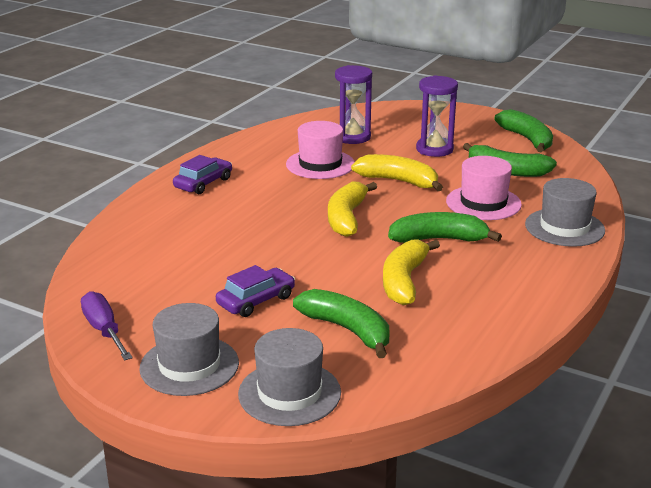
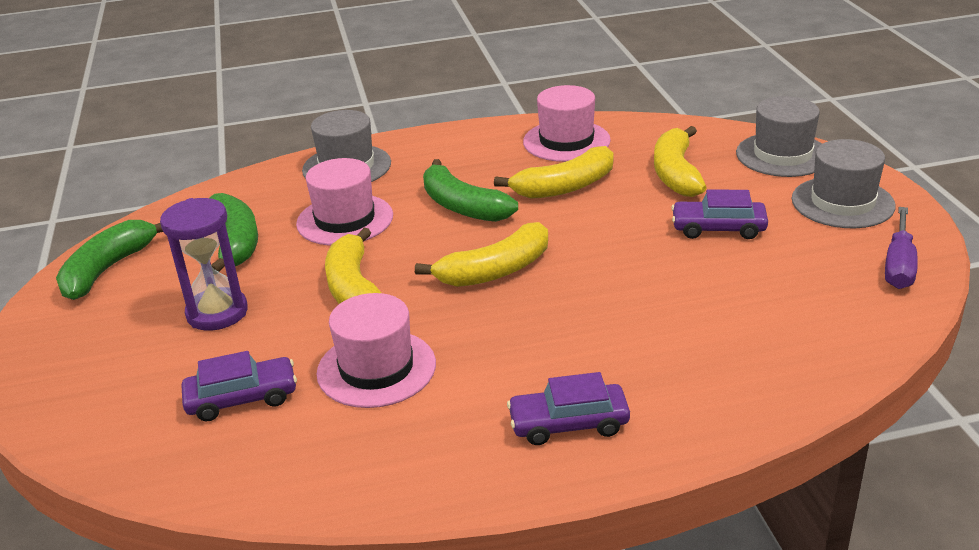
camera: 130 degrees left, 5 degrees up
green banana [293,289,389,358] -> yellow banana [654,126,707,197]
purple hourglass [335,65,372,144] -> purple car [181,351,297,421]
none -> pink hat [523,85,611,162]

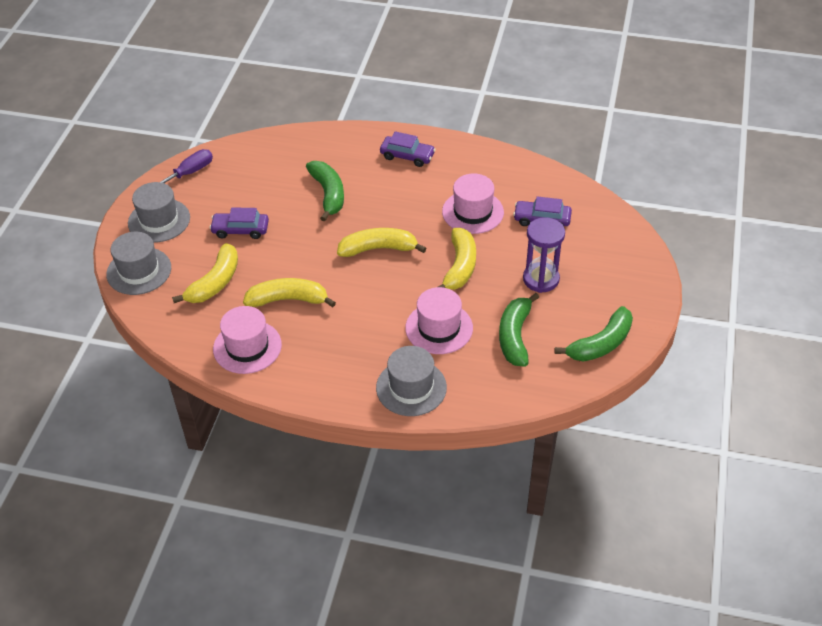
camera: 155 degrees left, 15 degrees up
green banana [423,159,518,222] -> green banana moved to [306,161,344,222]
purple car [671,189,768,239] -> purple car turned 150 degrees clockwise [209,207,269,239]

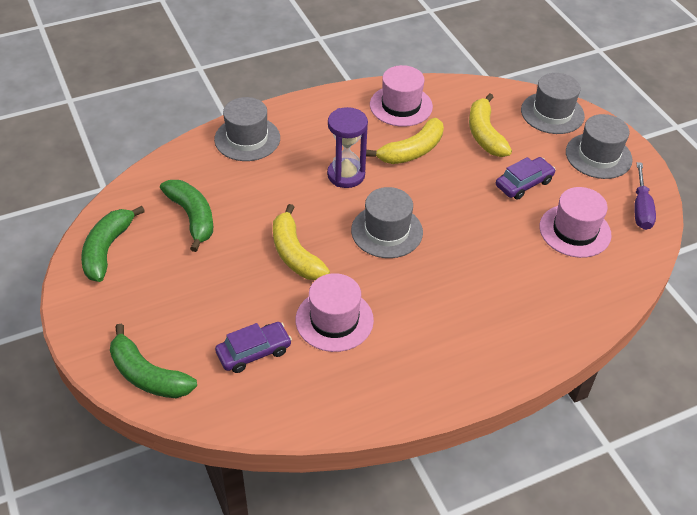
camera: 140 degrees right, 0 degrees up
green banana [306,161,344,222] -> green banana moved to [110,324,197,398]
yellow banana [337,228,426,257] -> grey hat [351,187,423,258]
purple car [380,131,436,167] -> none
pink hat [405,287,473,354] -> pink hat moved to [539,187,611,258]
purple hourglass [523,217,565,293] -> purple hourglass moved to [327,107,368,188]

